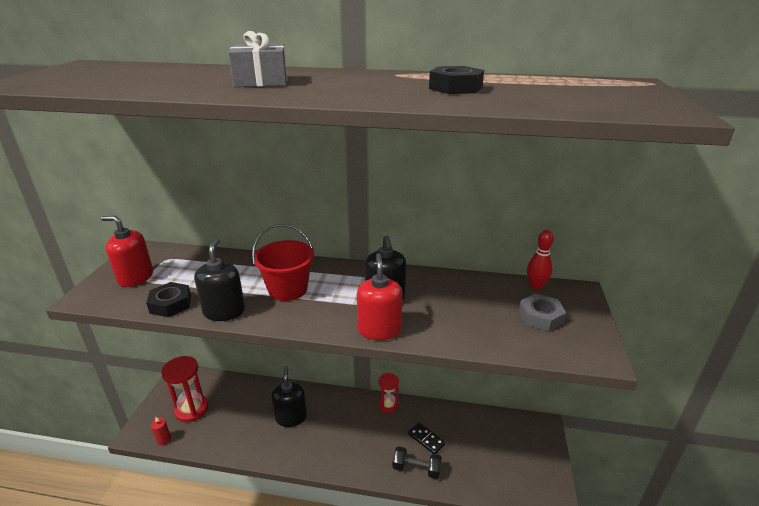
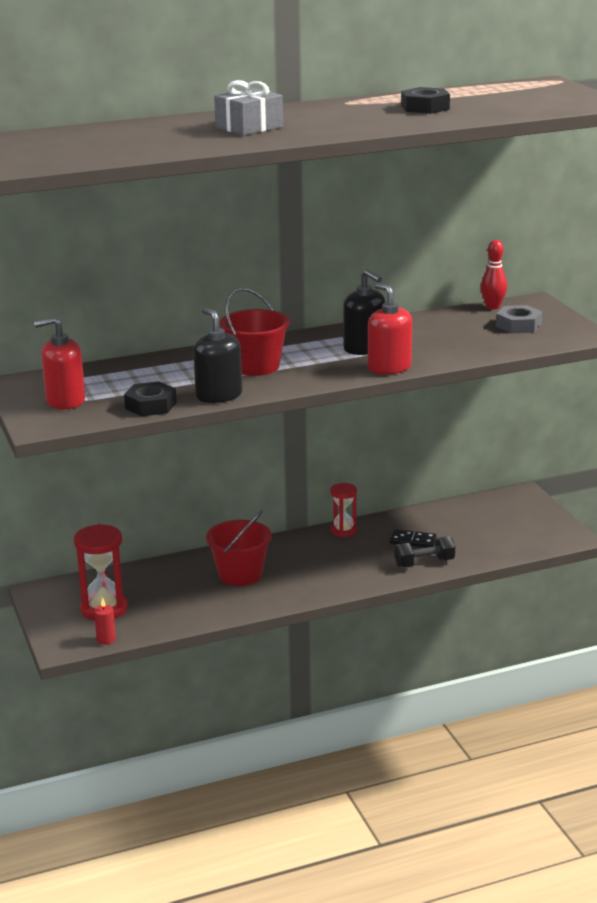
camera: 30 degrees left, 5 degrees down
black soap dispenser [271,366,307,427] -> red bucket [206,510,272,586]

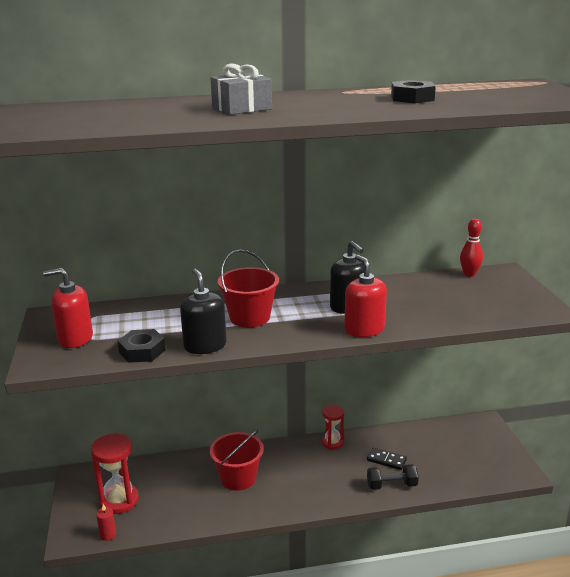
camera: 10 degrees right, 0 degrees up
grey nut [496,305,542,333] -> none

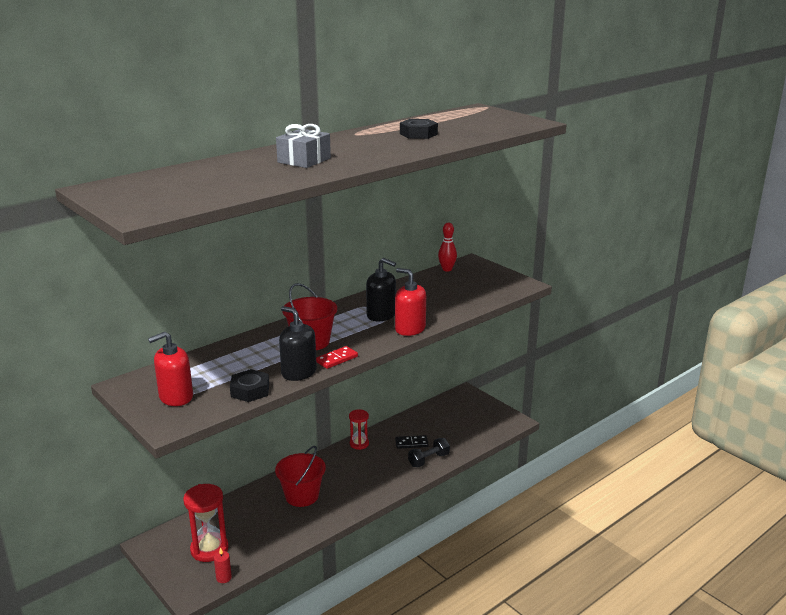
camera: 30 degrees left, 0 degrees up
none -> red domino [316,346,358,369]

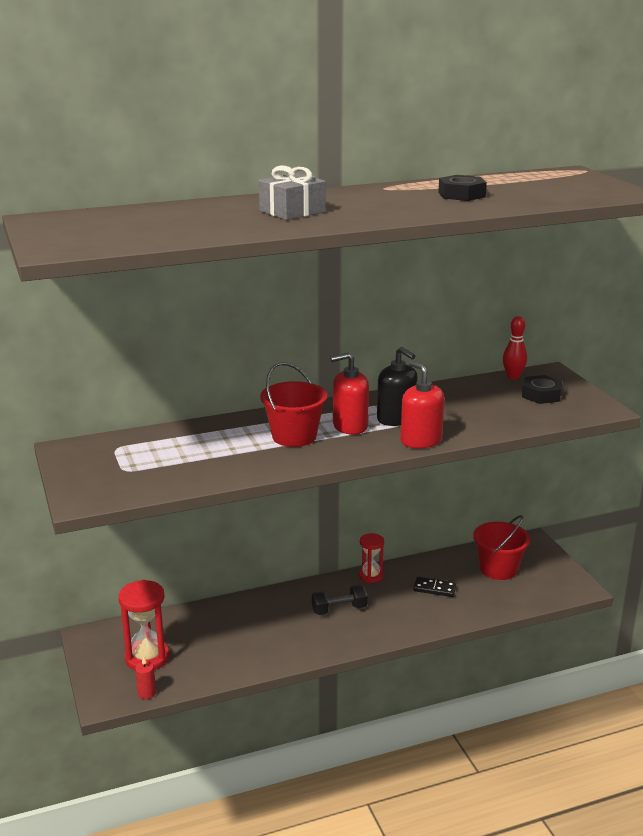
camera: 20 degrees right, 0 degrees up
red soap dispenser [148,332,193,406] -> red soap dispenser moved to [330,353,369,435]
black nut [230,369,269,402] -> black nut moved to [522,375,563,404]
red bucket [275,446,326,507] -> red bucket moved to [473,515,530,580]
black soap dispenser [279,306,317,381] -> none
red domino [316,346,358,369] -> none
black dumbbell [408,438,450,467] -> black dumbbell moved to [312,585,367,615]

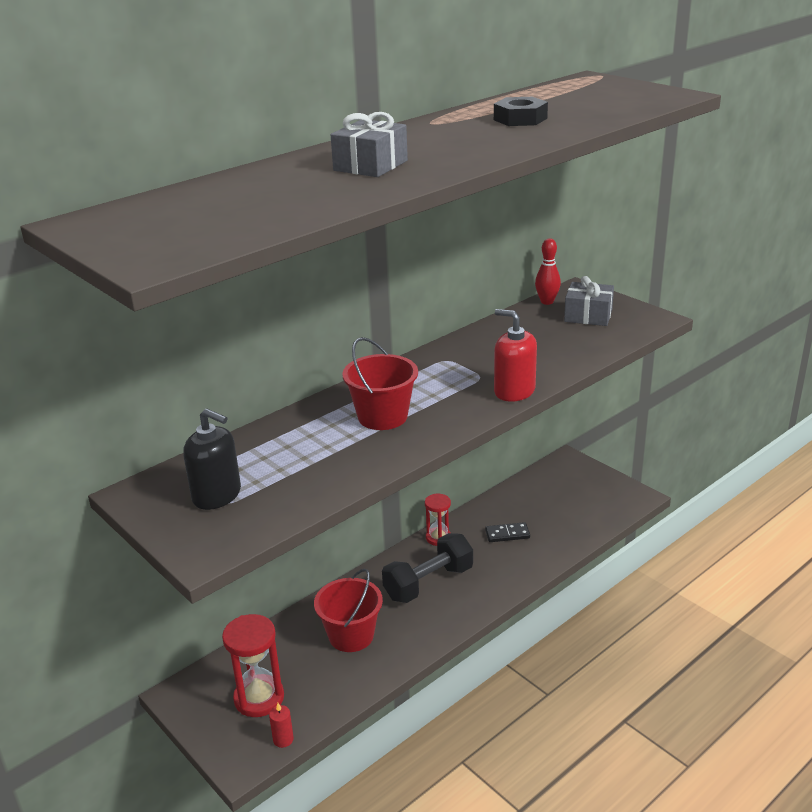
camera: 20 degrees left, 5 degrees up
black dumbbell [312,585,367,615] -> black dumbbell [382,533,473,603], size x1.60
red soap dispenser [330,353,369,435] -> none
black soap dispenser [377,347,418,426] -> black soap dispenser moved to [183,409,241,510]
red bucket [473,515,530,580] -> red bucket moved to [314,568,383,652]
black nut [522,375,563,404] -> grey gift [564,276,614,326]

